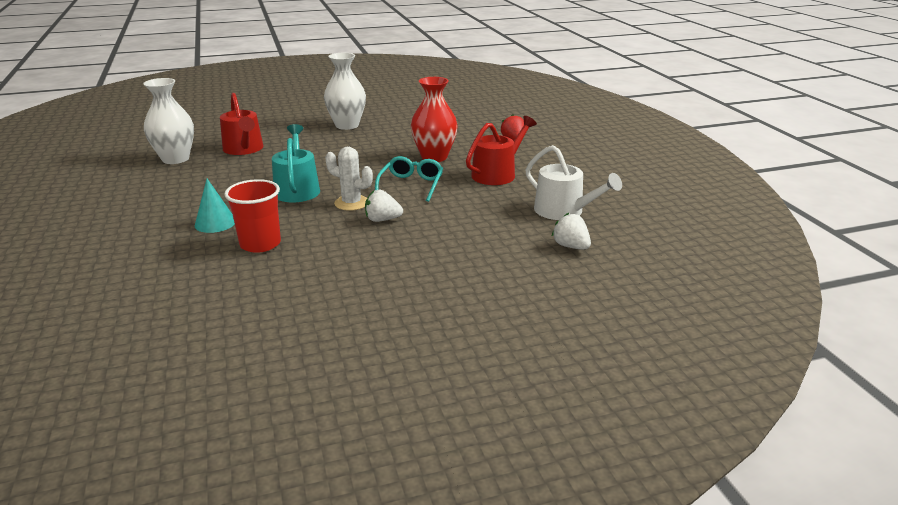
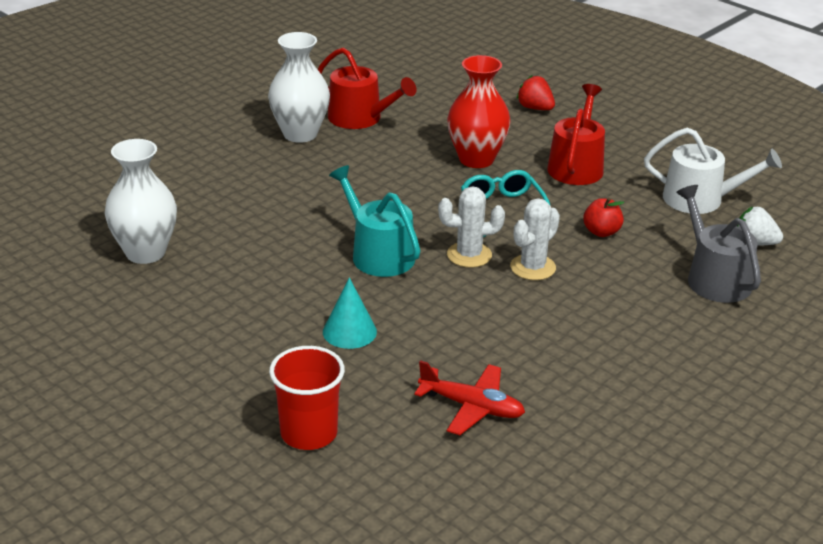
camera: 30 degrees left, 5 degrees up
red watering can [220,93,264,155] -> red watering can moved to [318,48,417,129]
red cup [224,179,281,253] -> red cup moved to [269,346,345,450]
white strawberry [365,190,403,222] -> white cactus [510,198,560,280]
none -> red plane [414,360,525,435]
none -> red apple [583,198,624,237]
none -> grey watering can [676,185,761,303]

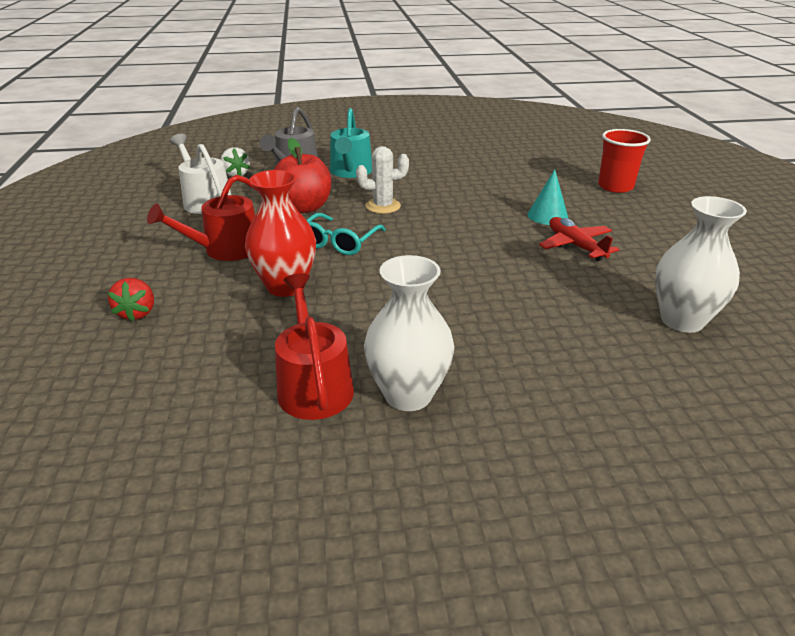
camera: 140 degrees left, 0 degrees up
turquoise watering can [329,165,421,277] -> turquoise watering can moved to [330,108,372,178]
red plane [414,360,525,435] -> red plane moved to [539,217,620,261]
white cactus [438,186,505,268] -> none
red apple [583,198,624,237] -> red apple [274,138,331,213], size x1.87

